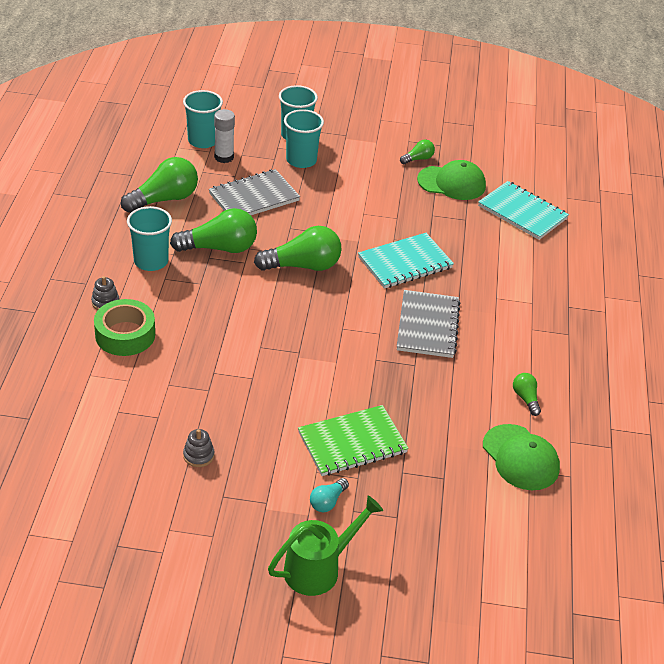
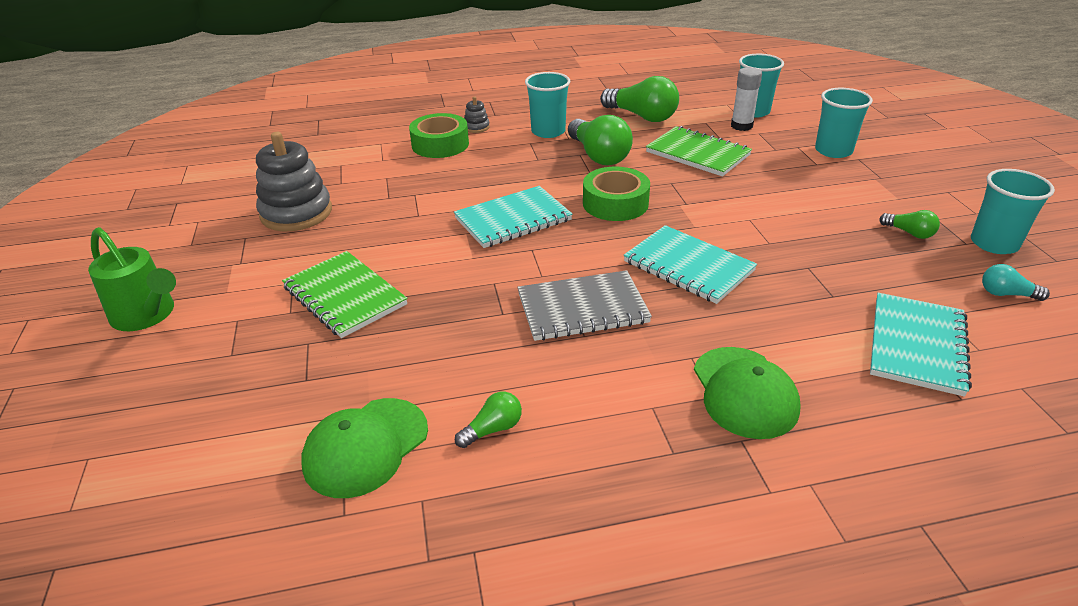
camera: 75 degrees right, 5 degrees down
grey stacking toy [183,429,214,467] -> grey stacking toy [256,132,332,231], size x2.26
grey notebook [209,169,300,215] -> green notebook [646,126,752,176]
green light bulb [254,226,342,271] -> green tape [583,167,650,221]
turquoise cup [284,109,324,168] -> turquoise cup moved to [971,169,1055,254]
turquoise light bulb [310,478,349,512] -> turquoise light bulb moved to [982,264,1050,301]
green cap [417,160,486,200] -> green cap moved to [694,347,801,439]
none -> turquoise notebook [454,186,572,248]

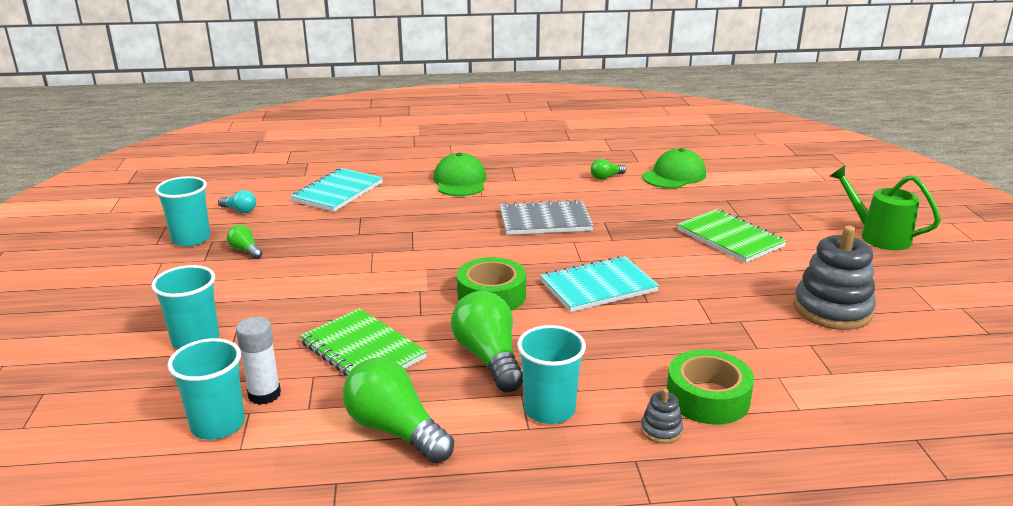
camera: 175 degrees left, 10 degrees down
turquoise notebook [623,225,757,304] -> none

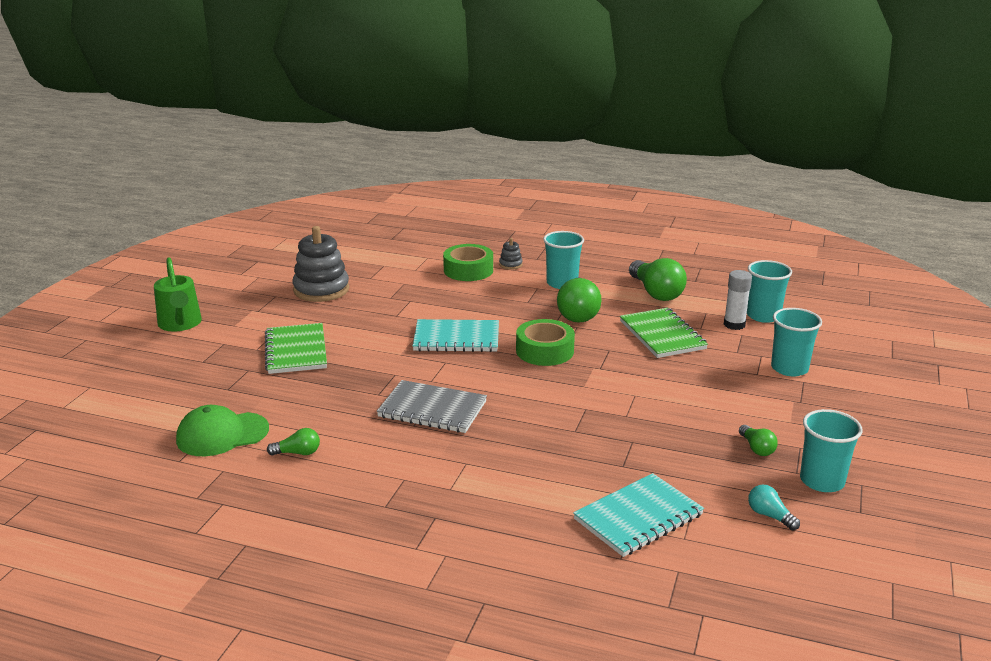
camera: 155 degrees left, 0 degrees up
green cap [433,153,486,196] -> none

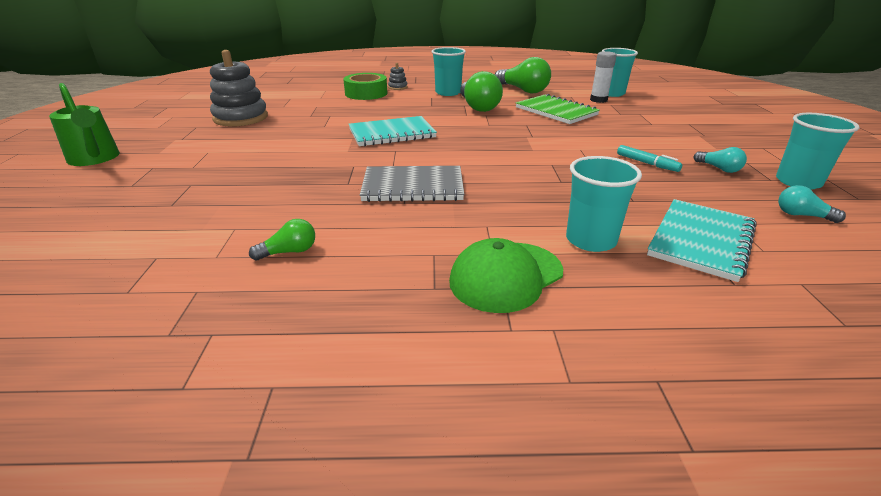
camera: 20 degrees left, 5 degrees up
green cap [176,405,269,456] -> green cap moved to [449,238,563,313]
green notebook [265,323,327,374] -> none
green tape [516,319,575,366] -> none
green light bulb [739,425,778,456] -> turquoise light bulb [693,147,747,173]
turquoise cup [771,308,822,376] -> turquoise cup moved to [566,156,642,252]
none -> turquoise marker [617,145,682,172]

